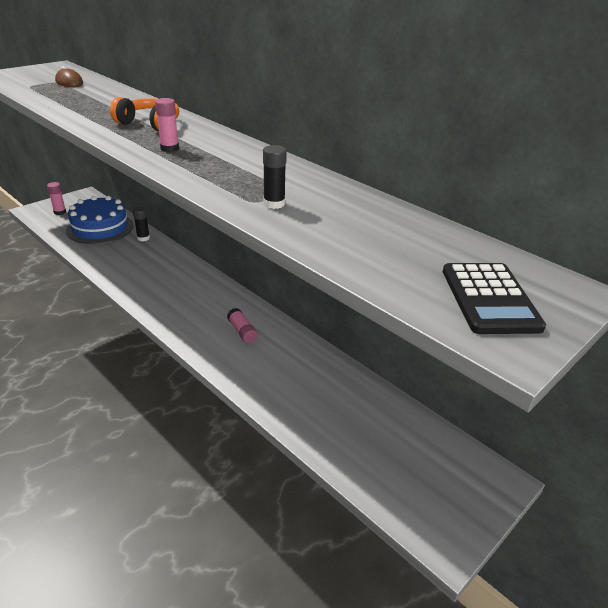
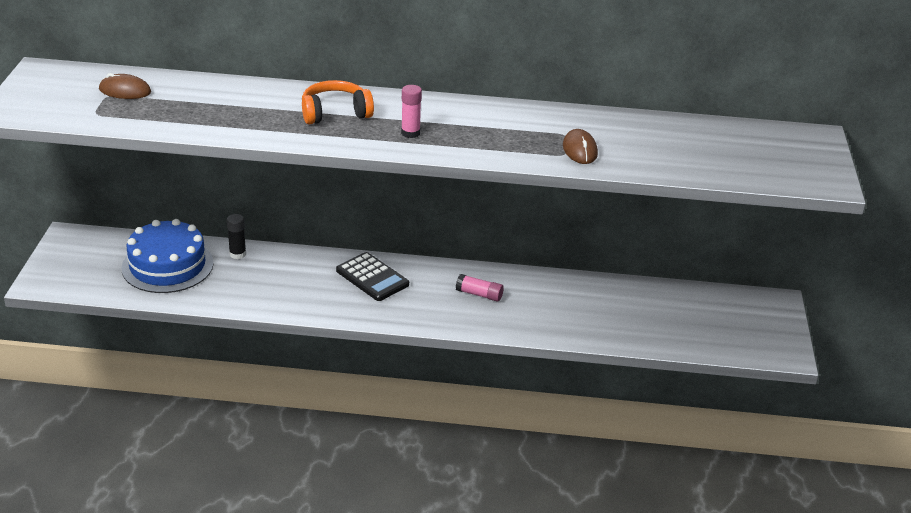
camera: 40 degrees left, 0 degrees up
pink glue stick [47,182,66,215] -> none
black glue stick [263,145,287,209] -> brown mouse [563,129,598,164]
black calculator [443,263,546,334] -> black calculator moved to [336,252,409,301]

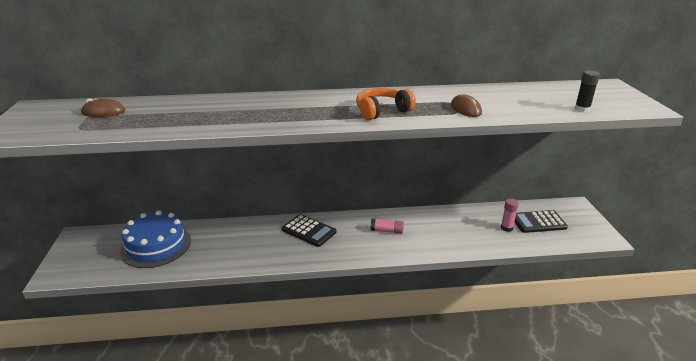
camera: 10 degrees left, 5 degrees down
black glue stick [227,214,246,259] -> black glue stick moved to [575,70,600,112]
orange headphones [302,80,374,125] -> orange headphones moved to [356,88,416,120]
pink glue stick [401,85,422,138] -> pink glue stick moved to [501,199,519,232]
none -> black calculator [515,210,568,233]

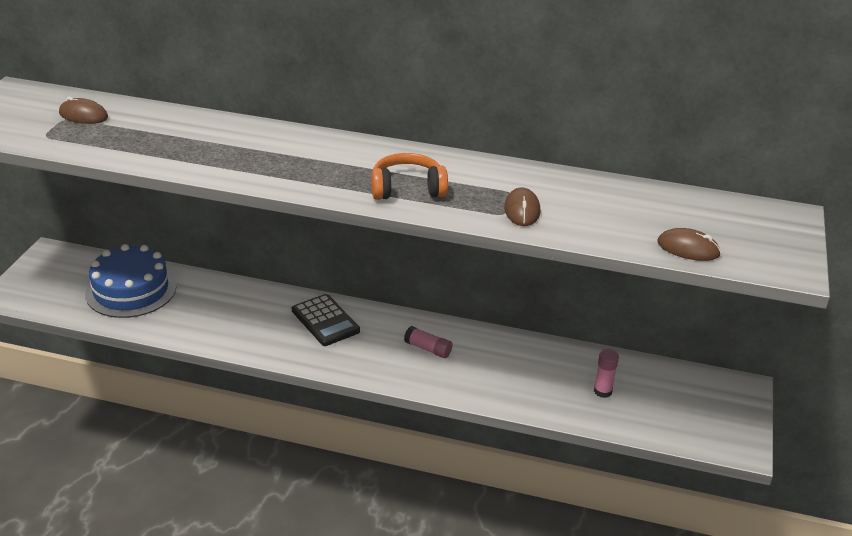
camera: 20 degrees right, 5 degrees up
black calculator [515,210,568,233] -> none
black glue stick [575,70,600,112] -> brown mouse [658,228,721,261]

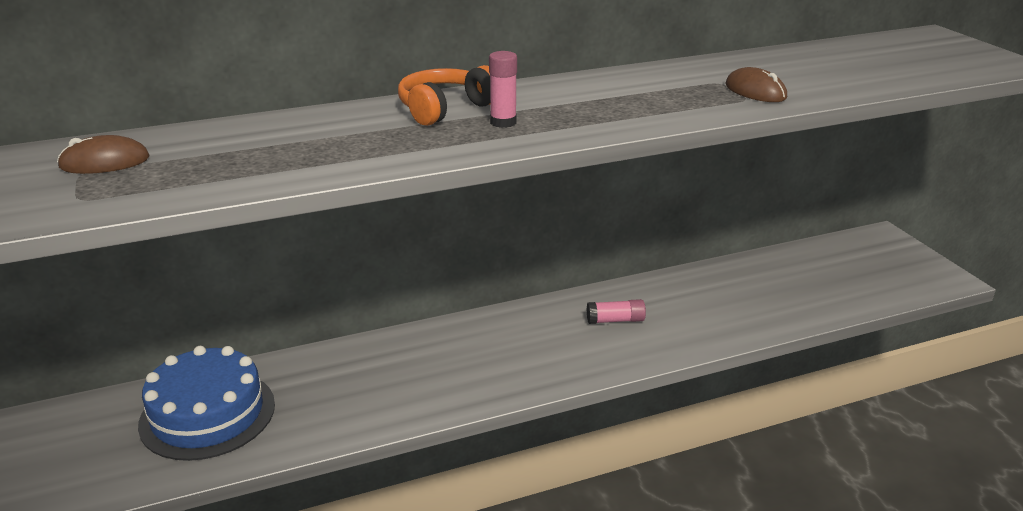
camera: 35 degrees left, 5 degrees down
black calculator [292,294,360,346] -> none
orange headphones [371,153,448,200] -> orange headphones moved to [398,65,490,126]
pink glue stick [594,349,619,398] -> pink glue stick moved to [489,51,517,128]
brown mouse [658,228,721,261] -> none

